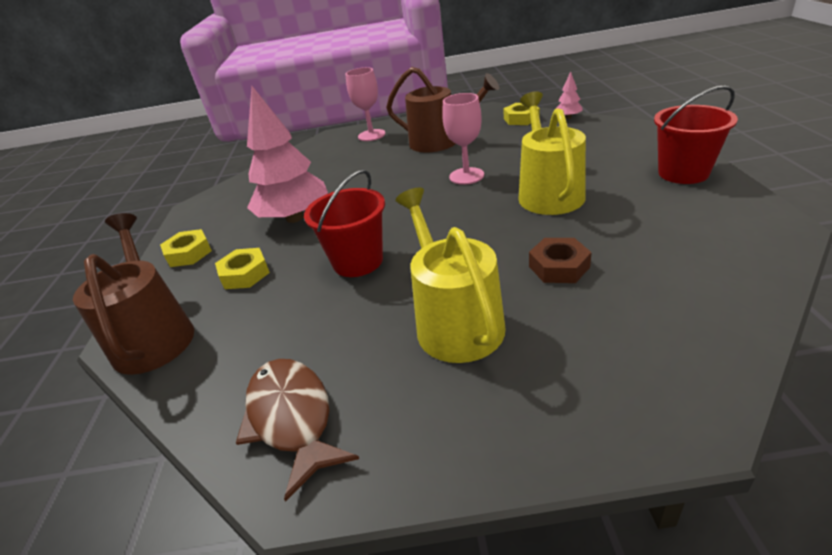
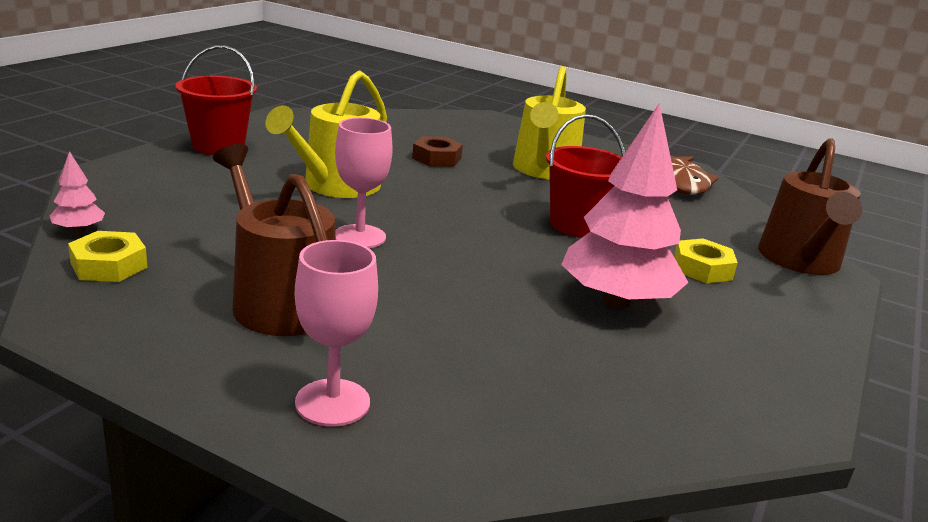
camera: 155 degrees left, 10 degrees down
yellow nut [160,229,212,267] -> none

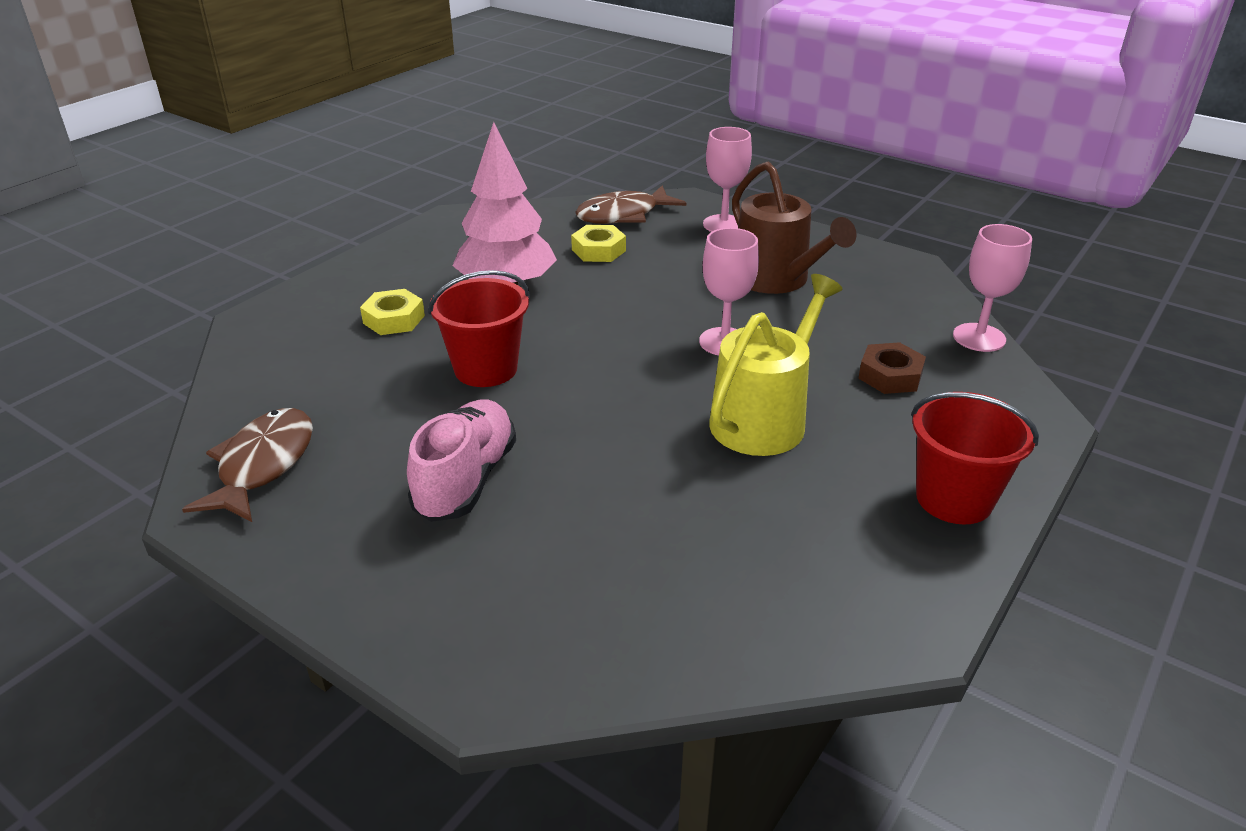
camera: 170 degrees left, 10 degrees up
pink tree [50,151,105,233] -> pink goblet [953,224,1032,352]
yellow nut [68,231,148,282] -> yellow nut moved to [571,225,626,262]
brown nut [412,136,463,167] -> brown nut moved to [858,342,926,394]
yellow watering can [513,66,586,179] -> pink shoe [407,400,516,522]
brown watering can [758,138,862,275] -> none
none -> brown fish [575,185,686,224]

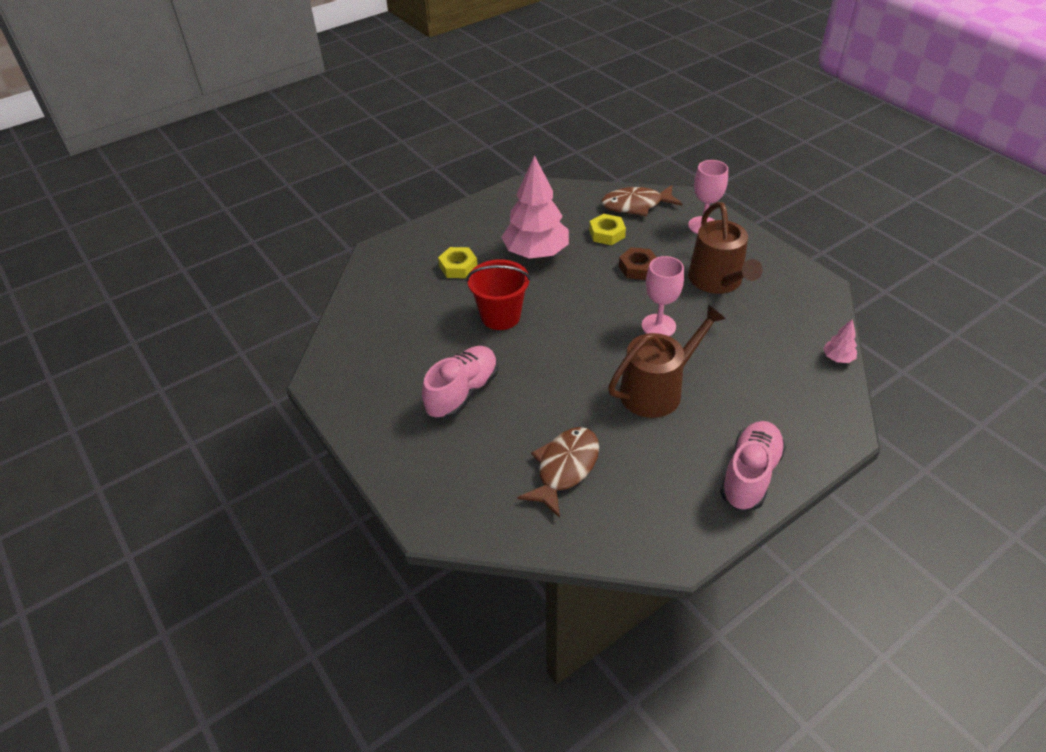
camera: 20 degrees right, 10 degrees up
brown fish [182,408,313,522] -> brown fish moved to [517,427,599,518]
yellow watering can [709,274,843,456] -> brown watering can [608,305,726,418]
brown nut [858,342,926,394] -> brown nut moved to [619,247,657,280]
red bucket [911,392,1039,524] -> pink shoe [720,421,786,510]
pink goblet [953,224,1032,352] -> pink tree [823,319,857,363]

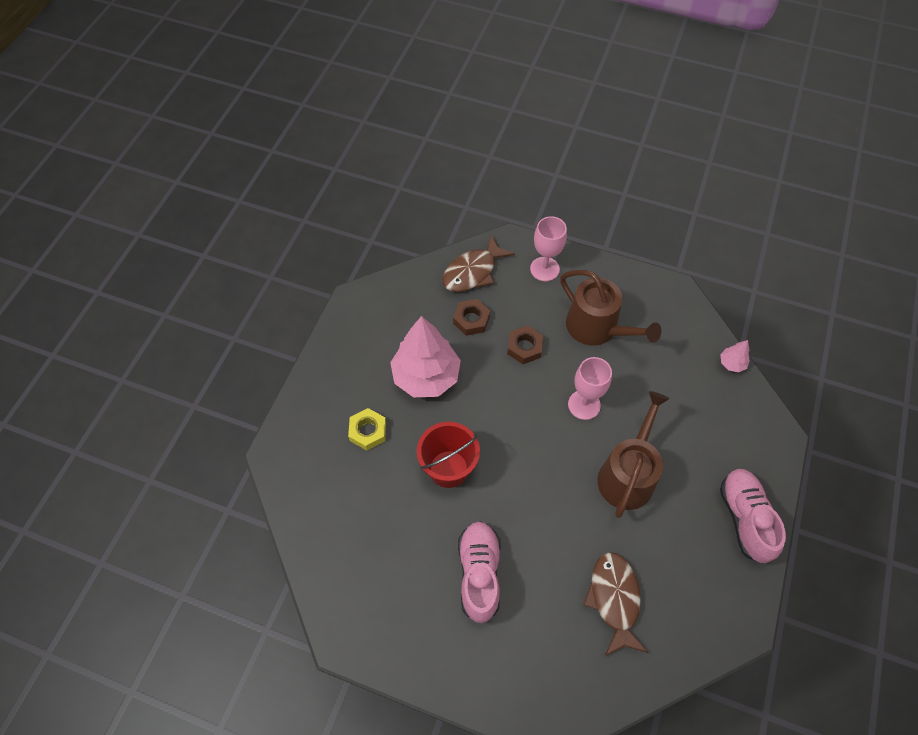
camera: 35 degrees left, 15 degrees up
yellow nut [589,214,626,245] -> brown nut [453,299,490,336]

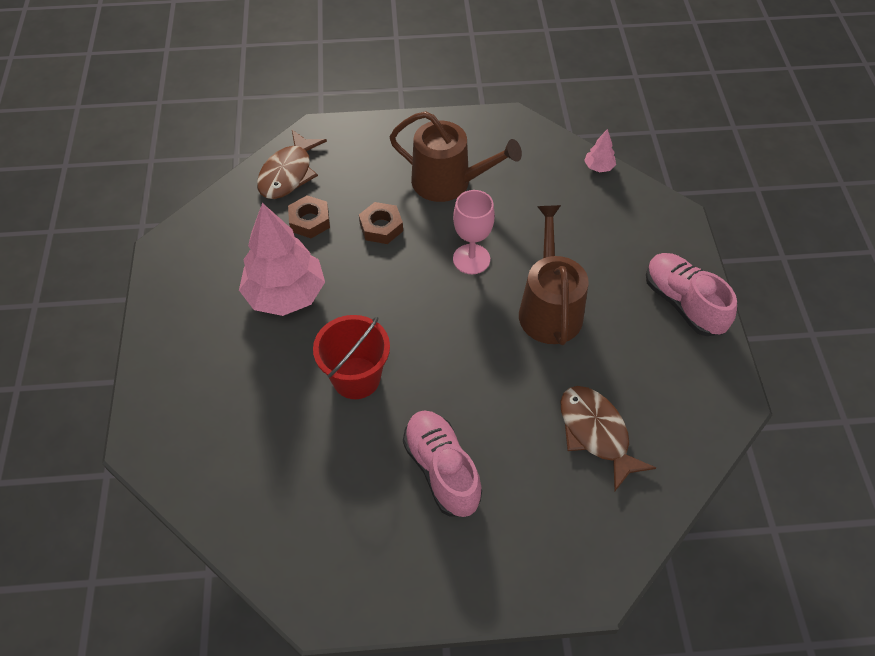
camera: 25 degrees left, 5 degrees down
yellow nut [348,408,386,450] -> none
pink goblet [530,216,567,281] -> none

